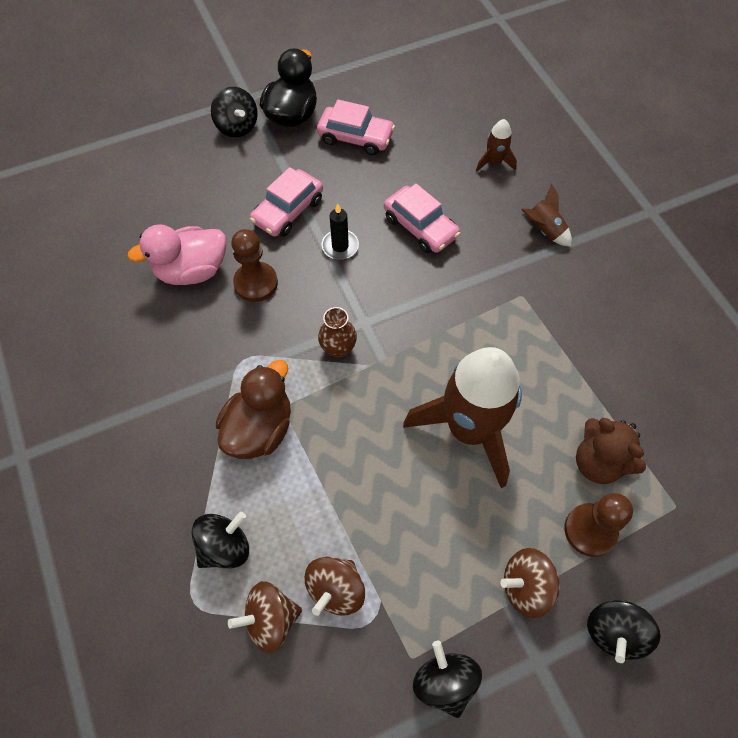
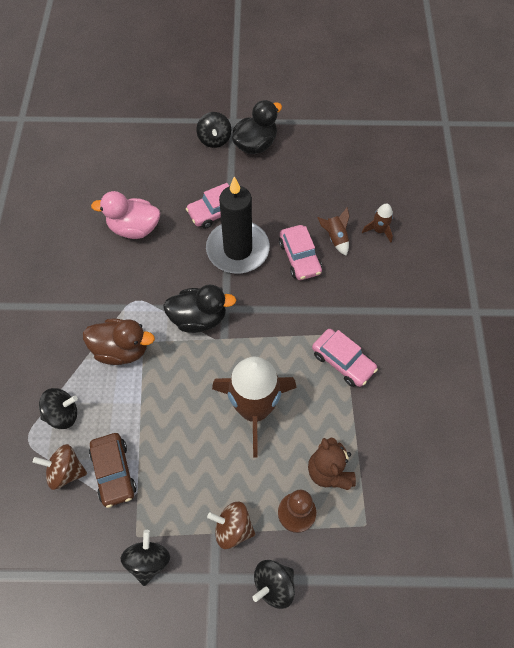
camera: 25 degrees right, 0 degrees up
brown duck [216,360,291,459] -> brown duck turned 45 degrees clockwise [83,319,155,365]
brown pawn [231,229,278,302] -> none
brown spinning top [305,556,365,616] -> brown car [89,433,136,508]
pink car [317,99,395,155] -> pink car moved to [312,329,378,387]
brown vase [318,307,357,358] -> black duck [163,285,236,333]
black candle [322,204,359,260] -> black candle [206,176,270,274], size x2.32
brown rocket [521,184,572,247] -> brown rocket moved to [317,207,350,256]

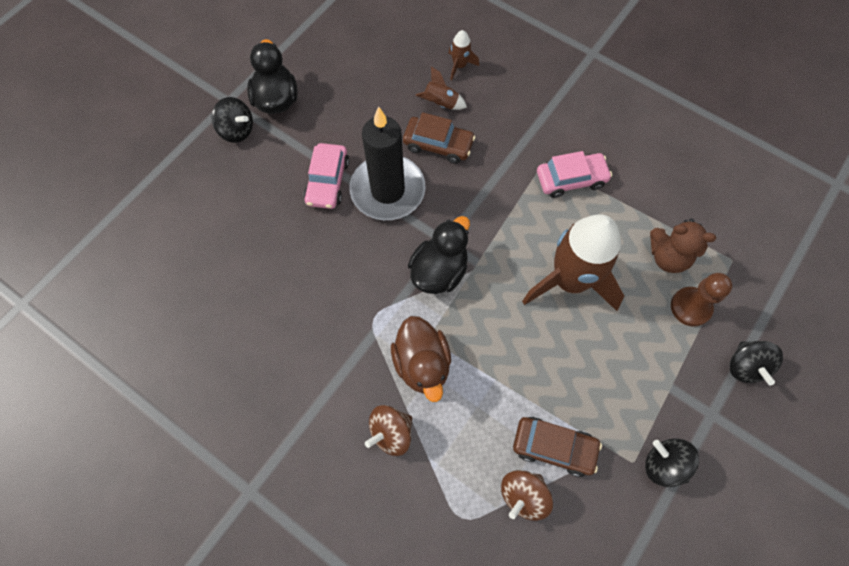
camera: 55 degrees left, 5 degrees up
black spinning top [39,388,78,429] -> none
brown duck [83,319,155,365] -> brown duck turned 120 degrees clockwise [391,316,451,402]
pink duck [91,191,160,239] -> none
brown spinning top [207,501,255,549] -> brown spinning top moved to [365,405,412,456]
pink car [279,225,322,280] -> brown car [403,112,475,164]

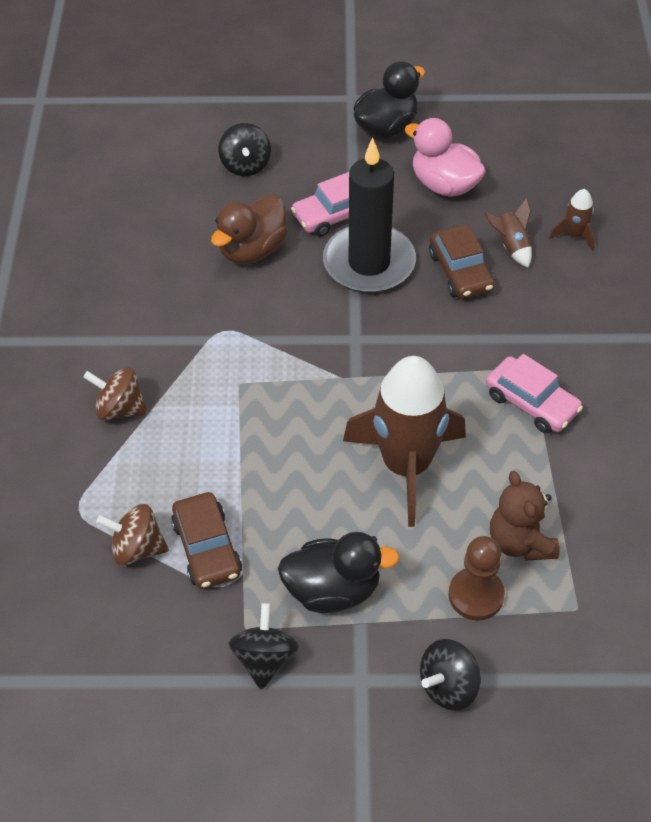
camera: 55 degrees right, 15 degrees down
black spinning top [211,97,253,143] -> black spinning top moved to [219,123,271,176]
brown duck [391,316,451,402] -> brown duck moved to [211,194,288,264]
black duck [408,216,470,294] -> black duck moved to [278,532,400,613]
none -> pink duck [405,118,486,197]

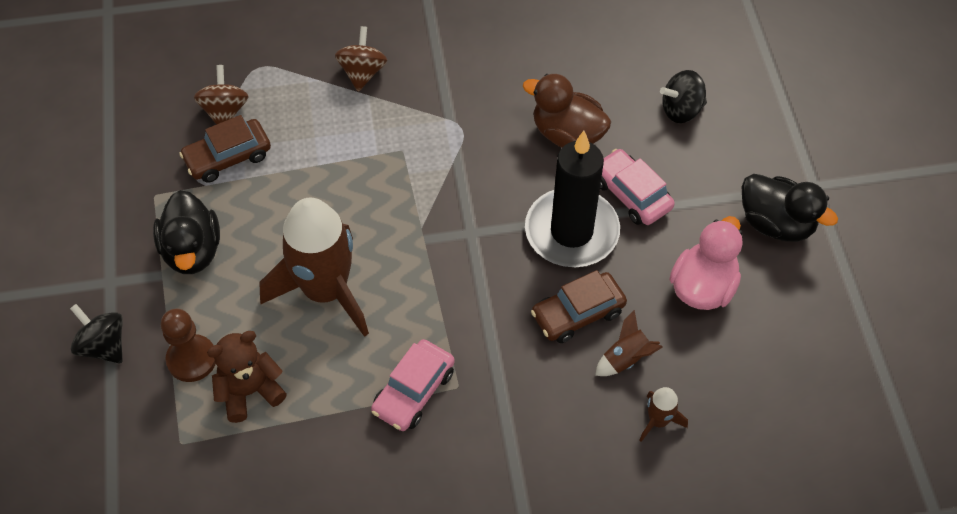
camera: 80 degrees right, 5 degrees up
black spinning top [229,603,299,690] -> none

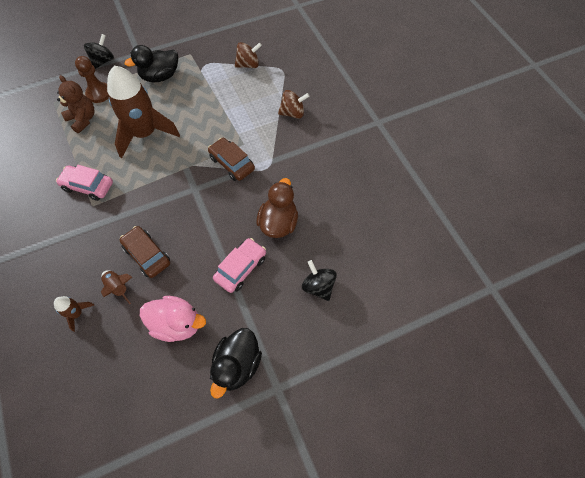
camera: 75 degrees right, 5 degrees up
brown car [179,115,271,183] -> brown car moved to [208,138,255,181]
black candle [525,131,620,267] -> none

